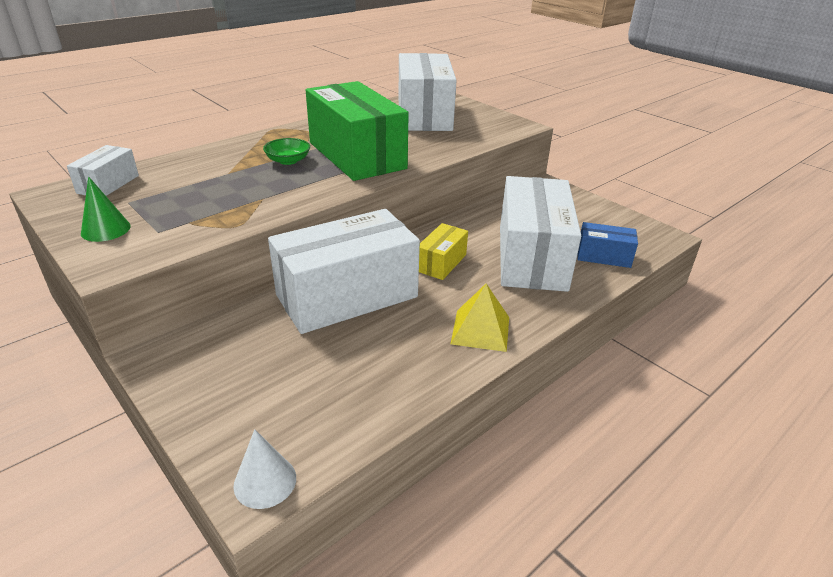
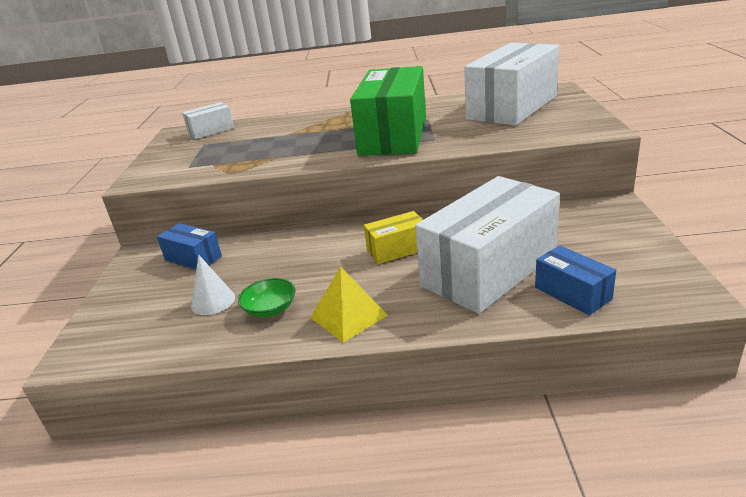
camera: 45 degrees right, 5 degrees down
green cone [81,176,131,242] -> none
white cone [233,429,296,509] -> white cone moved to [191,255,235,315]
green bowl [263,138,310,165] -> green bowl moved to [238,278,296,317]
white box [268,209,420,334] -> none
none -> blue box [157,223,222,270]

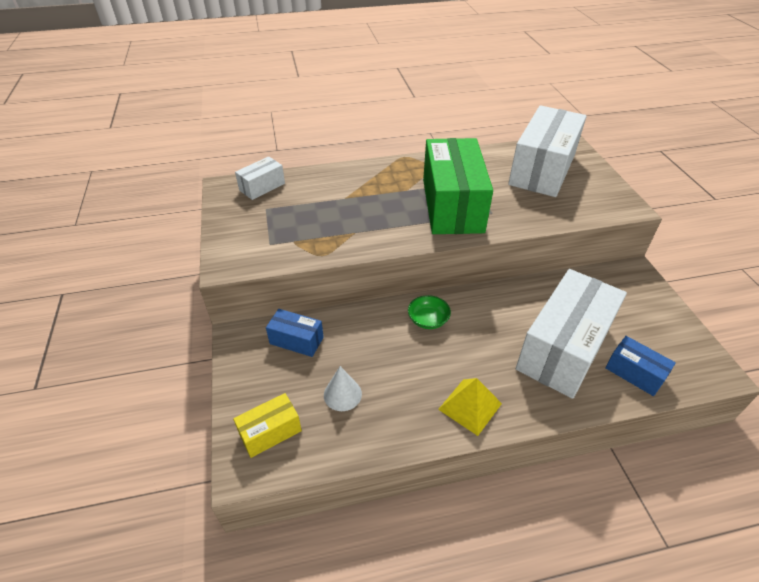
camera: 15 degrees left, 15 degrees up
green bowl [238,278,296,317] -> green bowl moved to [408,295,451,329]
yellow box [364,211,423,264] -> yellow box moved to [233,393,302,458]

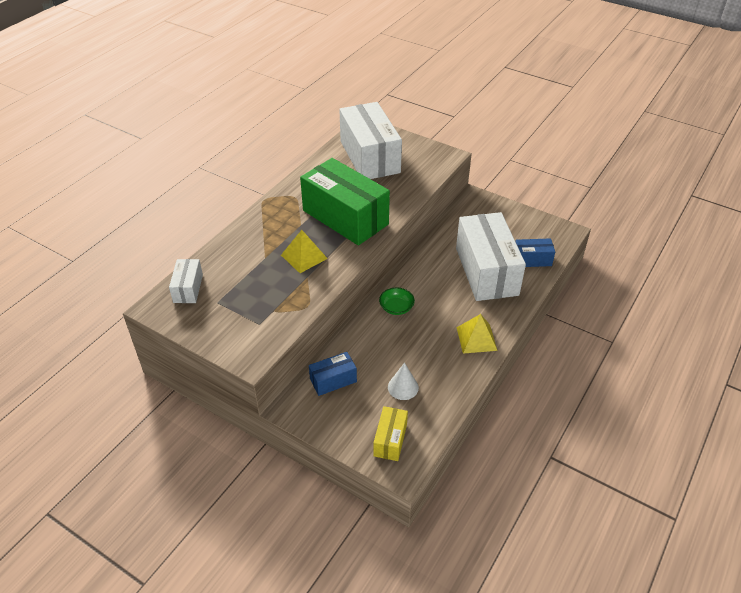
camera: 45 degrees left, 0 degrees up
none -> yellow pyramid [281,230,328,273]

